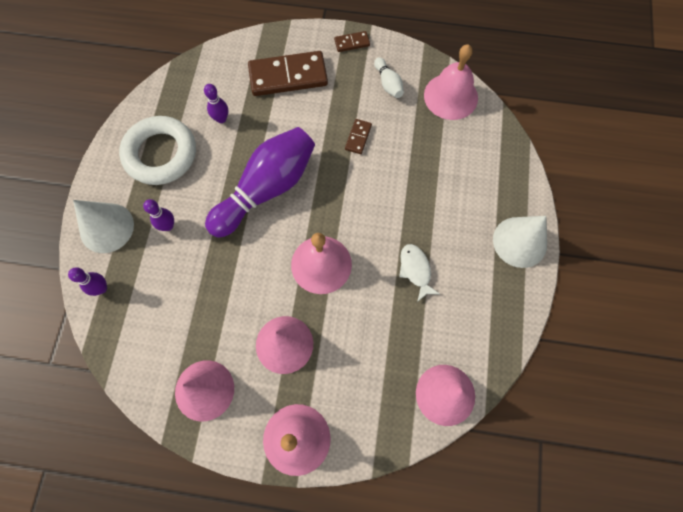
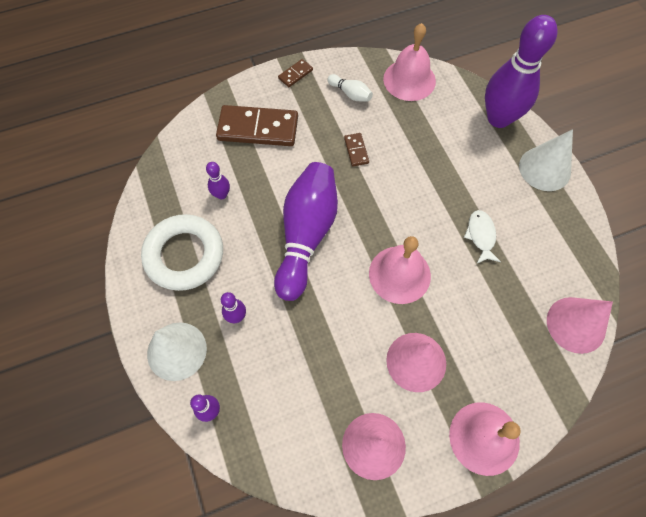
camera: 30 degrees left, 5 degrees down
brown domino [248,51,328,96] -> brown domino turned 45 degrees clockwise [216,105,298,146]
white fish [399,244,440,302] -> white fish turned 45 degrees clockwise [464,210,501,263]
none -> purple bowling pin [485,15,558,128]

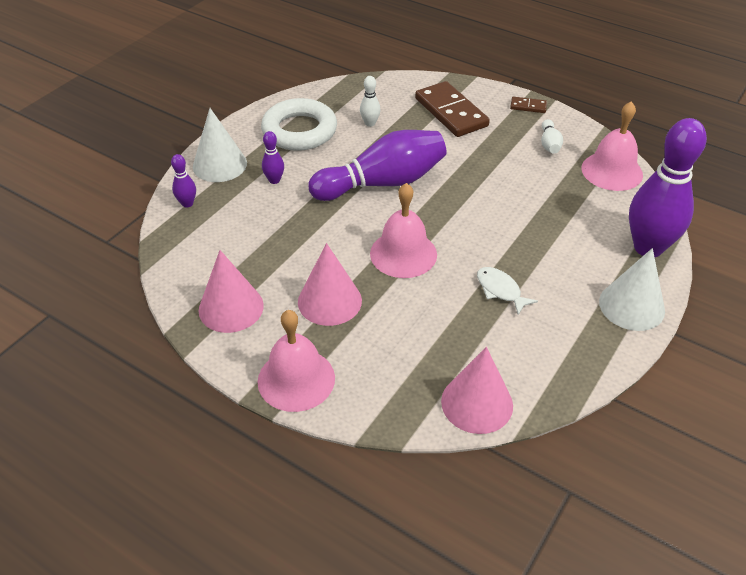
camera: 55 degrees right, 20 degrees down
purple bowling pin [206,162,230,200] -> white bowling pin [360,76,381,127]
brown domino [344,133,369,166] -> none
white fish [464,210,501,263] -> white fish turned 90 degrees counterclockwise [477,267,538,315]

